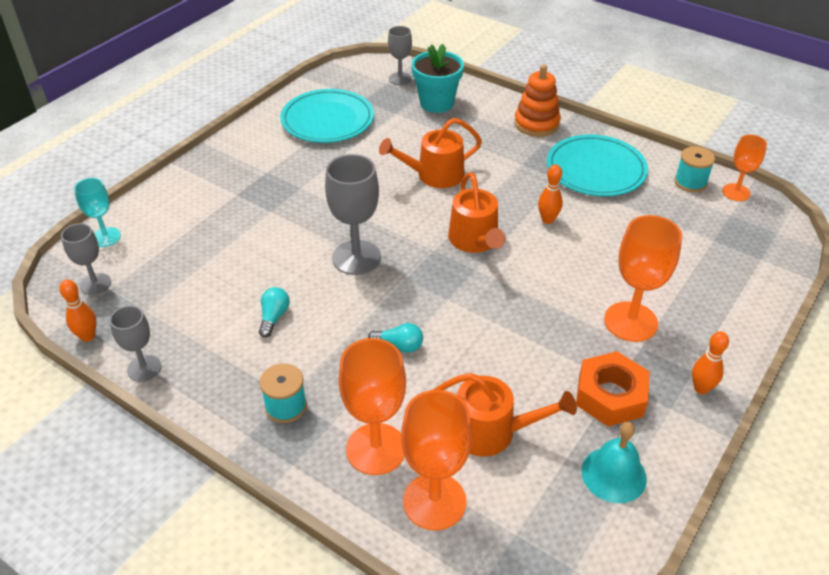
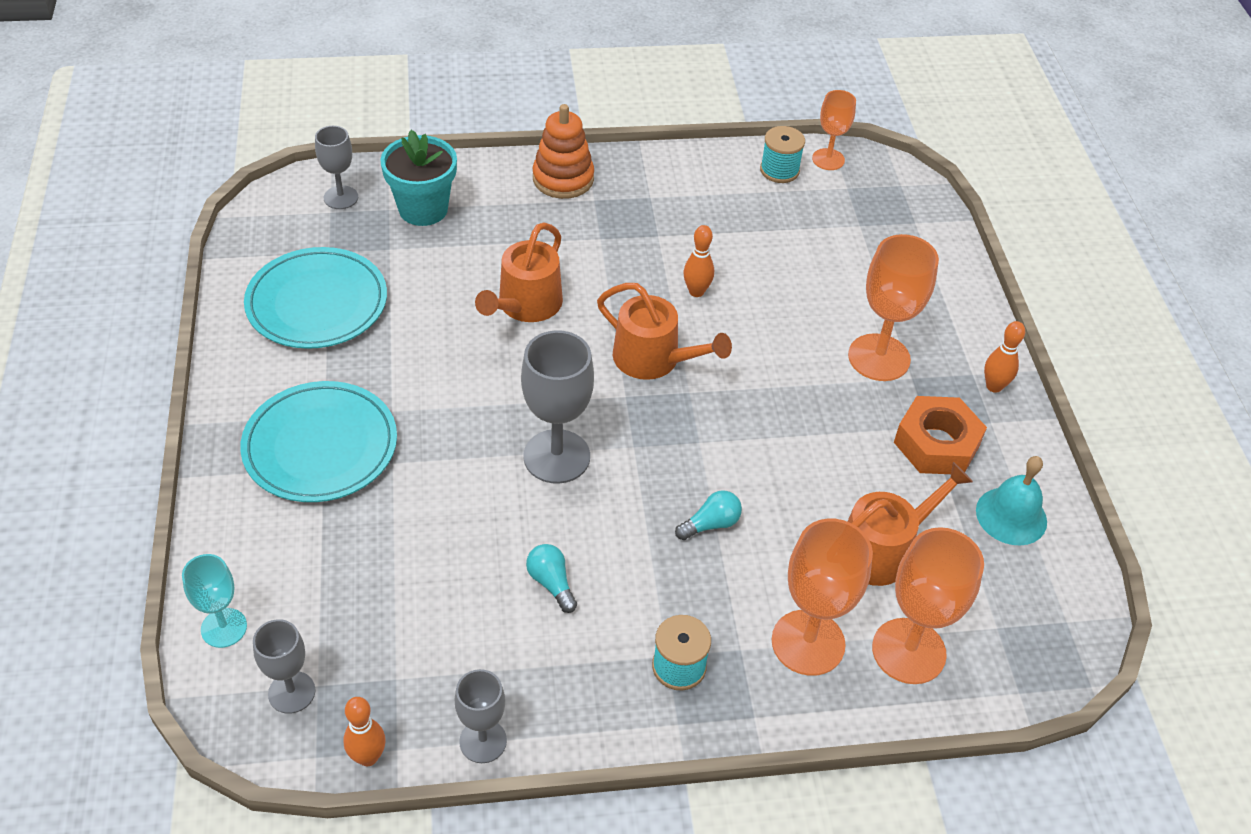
camera: 45 degrees left, 5 degrees up
turquoise plate [547,134,648,196] -> turquoise plate moved to [240,381,397,502]

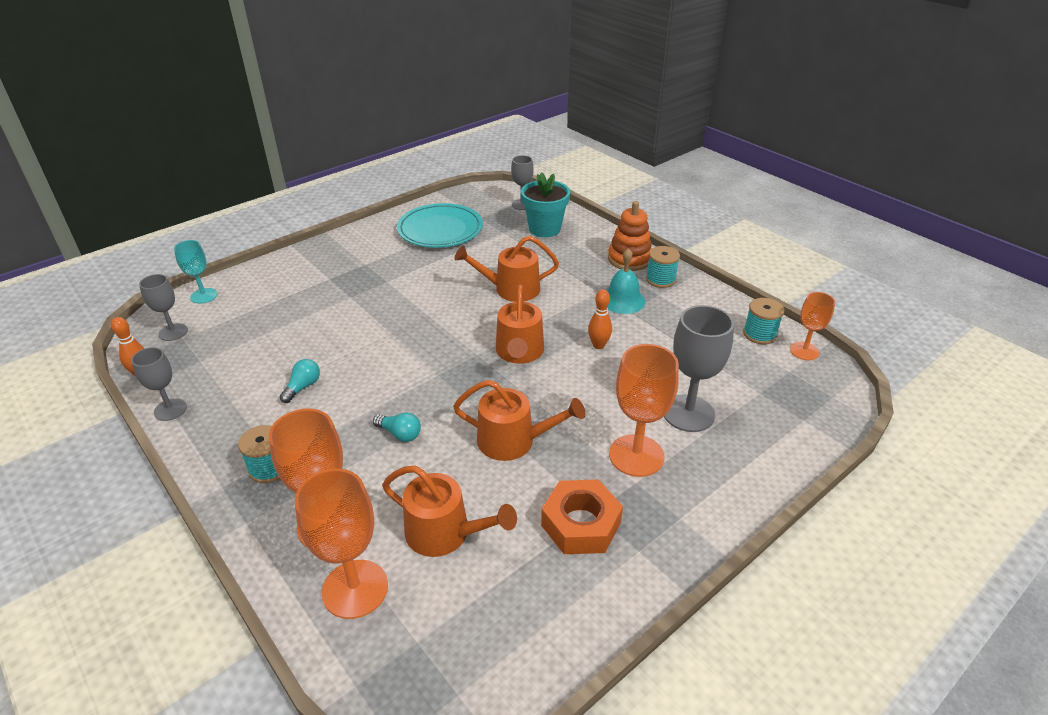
camera: 60 degrees right, 10 degrees down
turquoise plate [240,381,397,502] -> none
grey goblet [521,330,594,484] -> grey goblet moved to [664,305,734,432]
turquoise bell [976,456,1047,546] -> turquoise bell moved to [607,248,645,314]
orange bowling pin [984,321,1025,393] -> none
none -> orange watering can [453,380,585,461]
none -> turquoise spool [646,246,680,288]

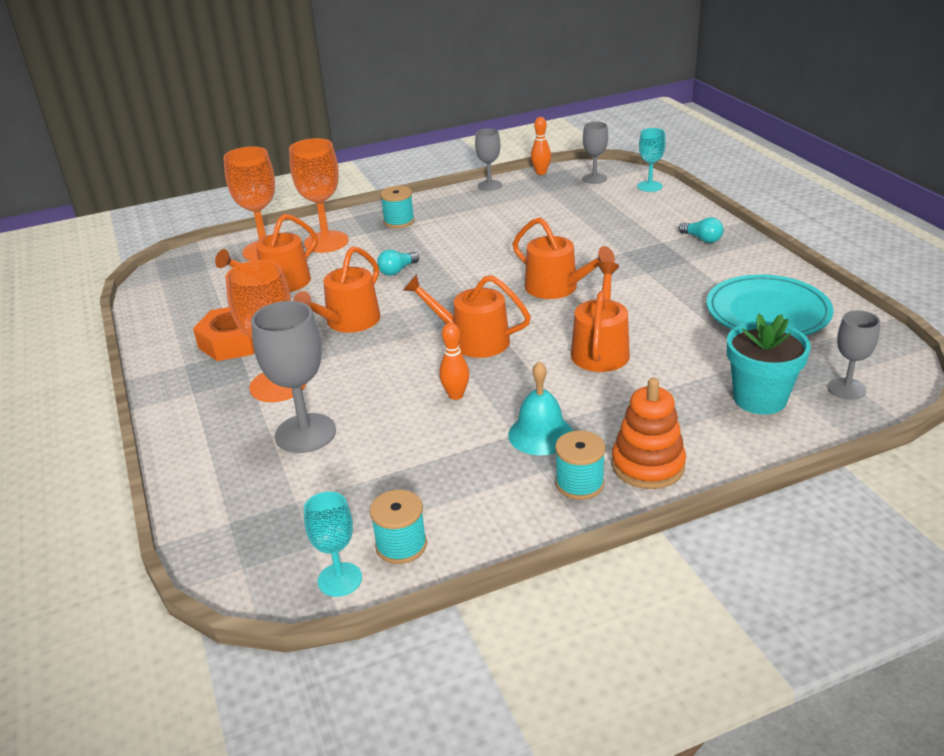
camera: 110 degrees right, 5 degrees down
turquoise light bulb [280,359,320,403] -> turquoise light bulb moved to [679,217,724,243]
orange goblet [790,292,835,360] -> turquoise goblet [304,492,362,597]
none -> orange watering can [513,217,615,299]

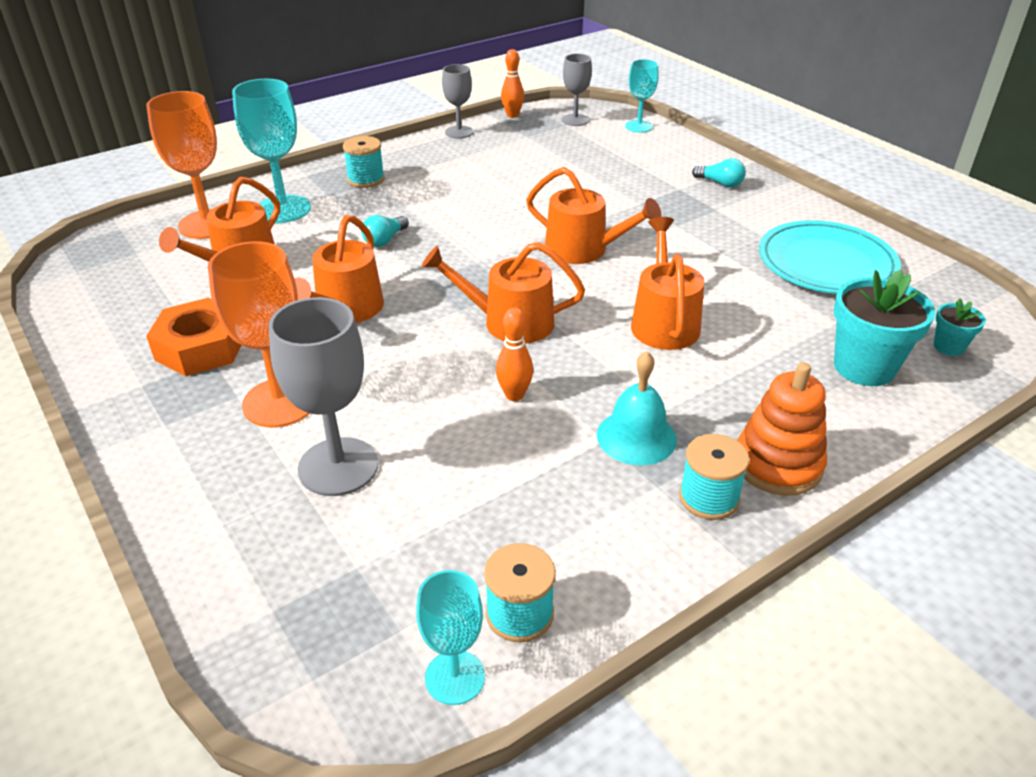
camera: 15 degrees left, 5 degrees up
orange goblet [289,138,349,253] -> turquoise goblet [232,79,311,223]
grey goblet [828,310,880,400] -> turquoise flower pot [934,298,986,356]

